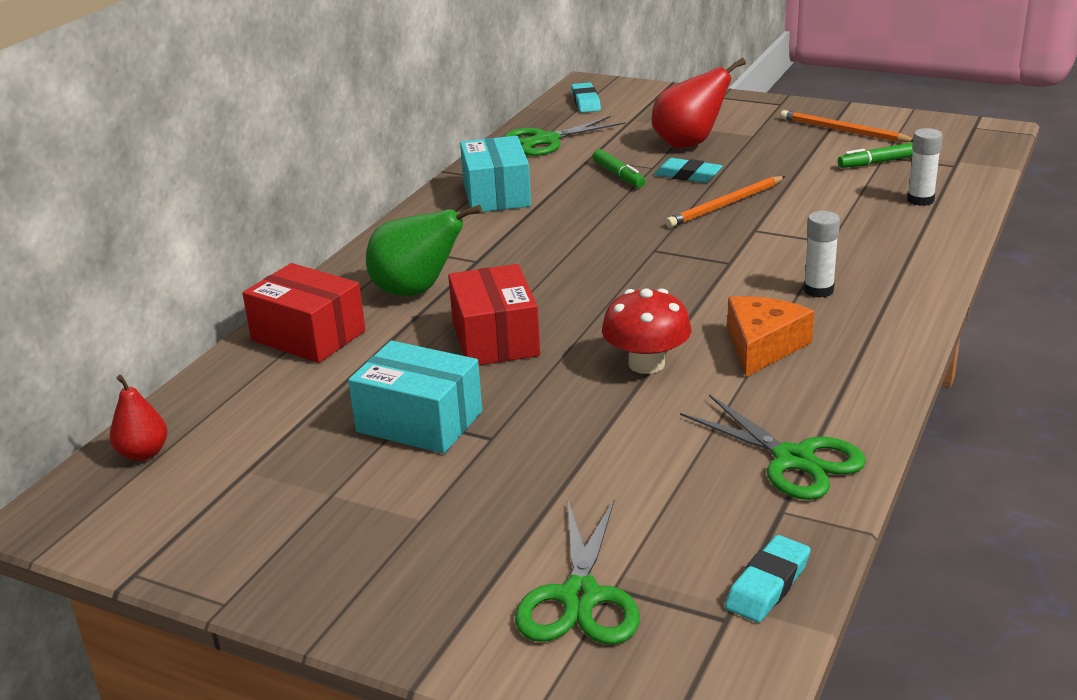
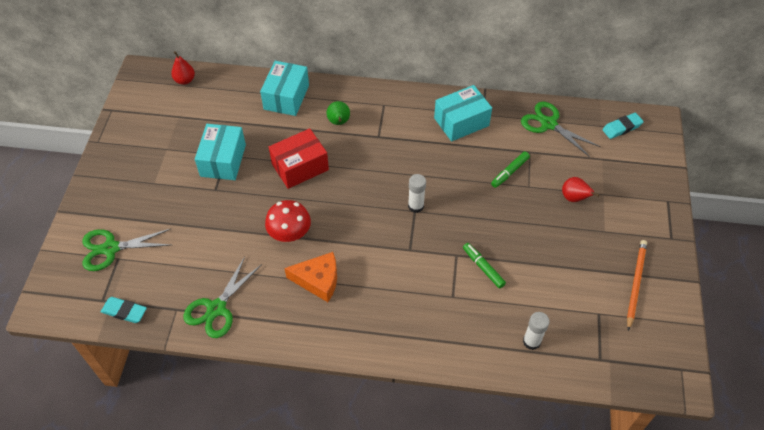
camera: 70 degrees right, 25 degrees up
red box [242,263,365,363] -> turquoise box [260,61,309,116]
green pear [366,205,482,296] -> green pear [326,101,350,125], size x0.58
red pear [652,58,746,148] -> red pear [562,177,599,202], size x0.58
turquoise eraser [654,158,722,183] -> none
orange pencil [665,176,785,228] -> none
white glue stick [803,211,840,298] -> white glue stick moved to [408,174,426,213]
green marker [838,142,913,168] -> green marker moved to [463,243,506,289]

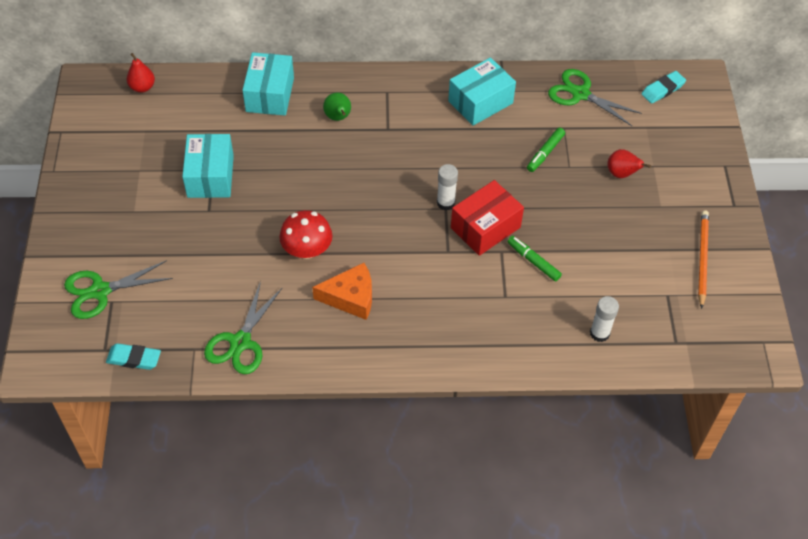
camera: 10 degrees left, 0 degrees up
red box [269,128,329,189] -> red box moved to [451,180,524,256]

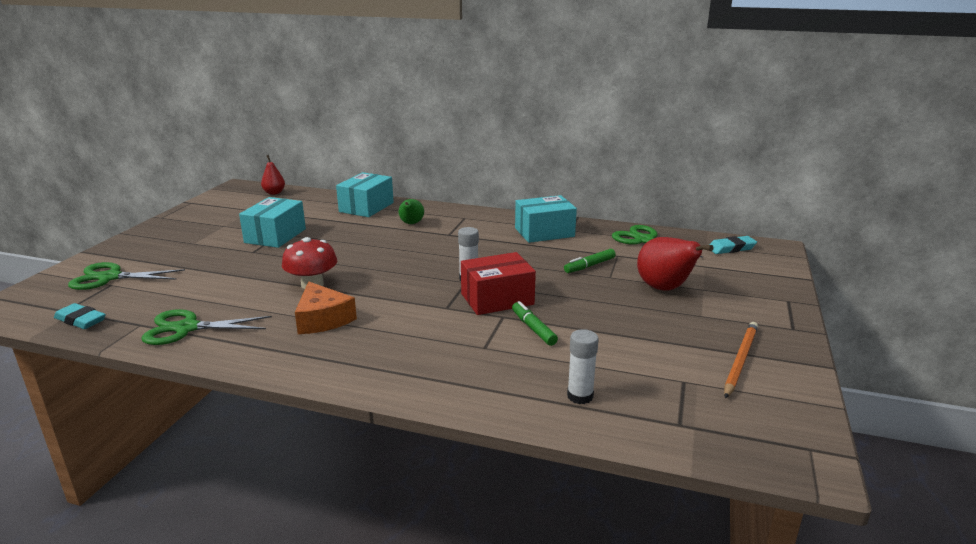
camera: 20 degrees right, 30 degrees down
green scissors [204,281,283,374] -> green scissors turned 45 degrees clockwise [141,309,272,345]
orange cheese [312,263,372,320] -> orange cheese turned 45 degrees clockwise [295,282,357,334]
red pear [607,149,651,178] -> red pear [637,237,714,291], size x1.72

